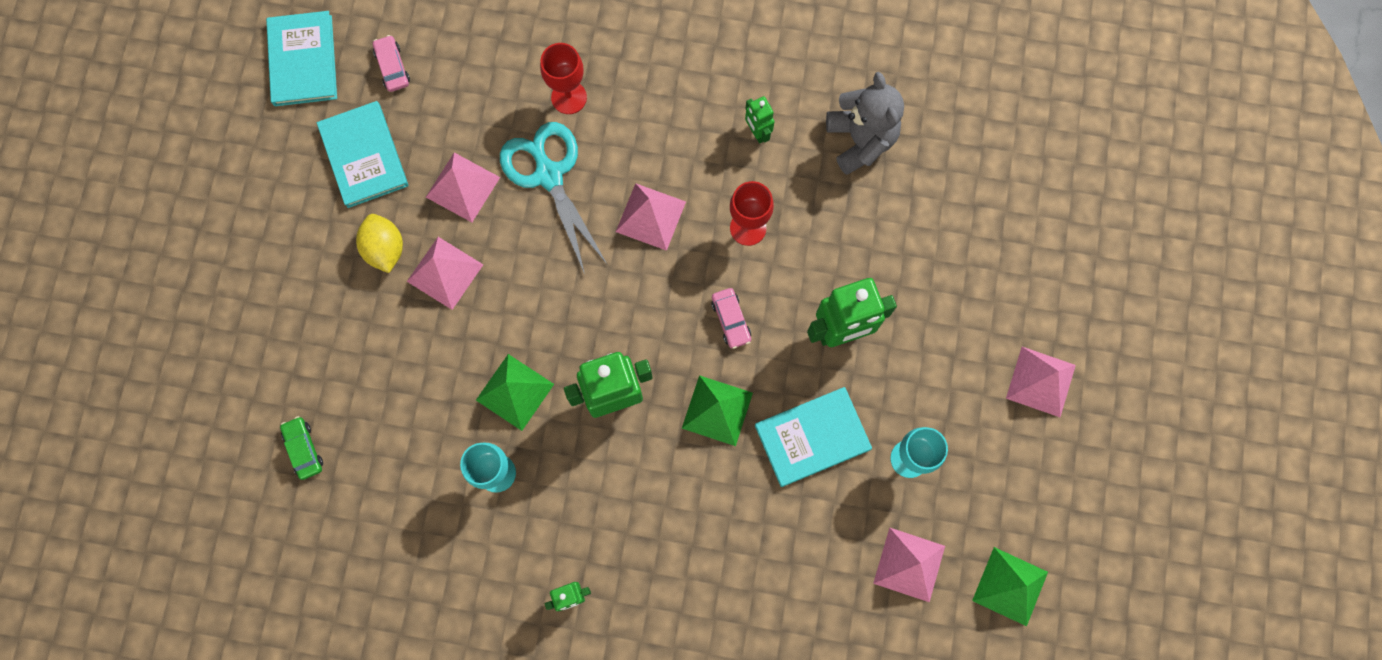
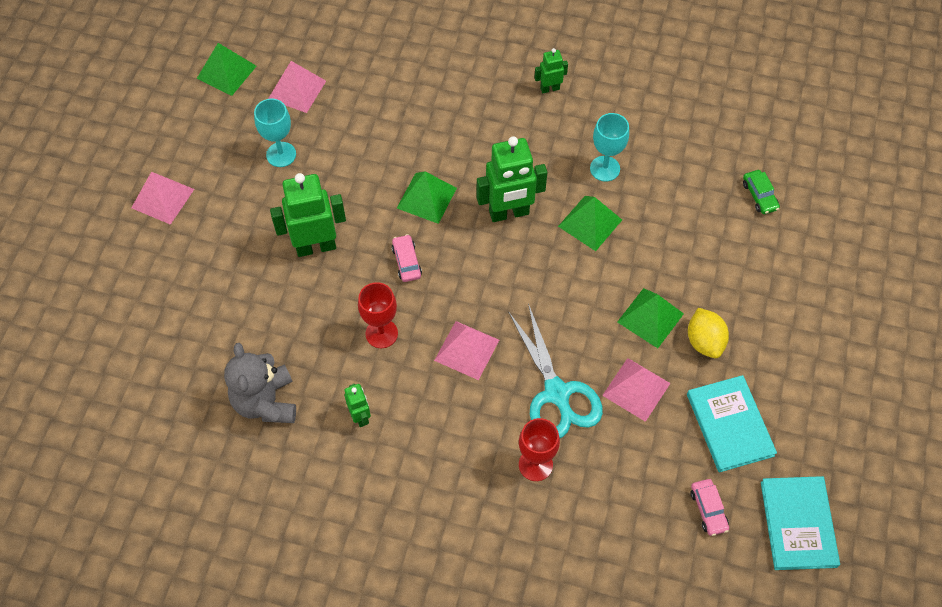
camera: 175 degrees left, 15 degrees down
pink pyramid [407,237,483,310] -> green pyramid [617,288,684,348]
turquoise book [755,387,872,487] -> none

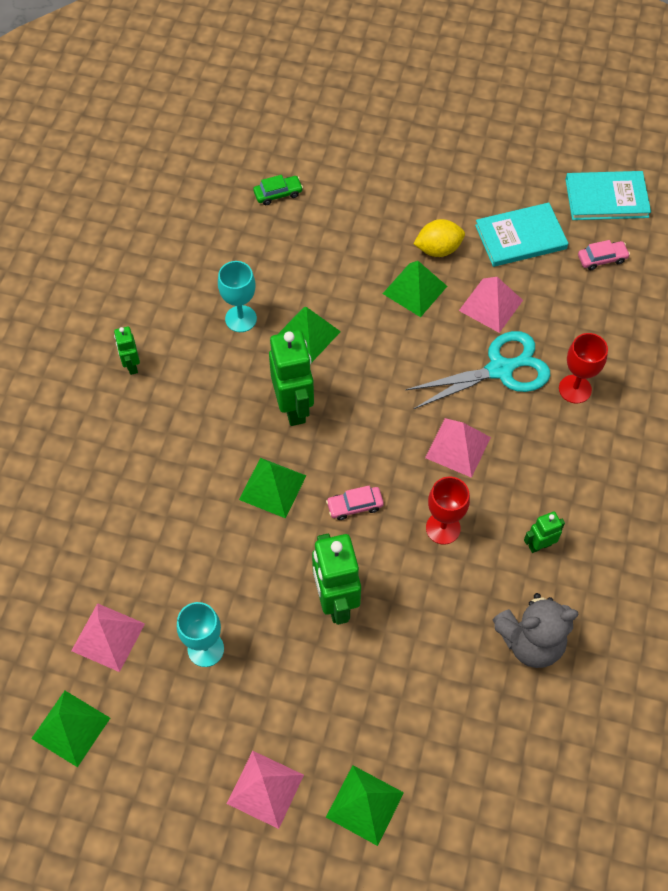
camera: 90 degrees left, 0 degrees up
none -> green pyramid [326,765,404,846]

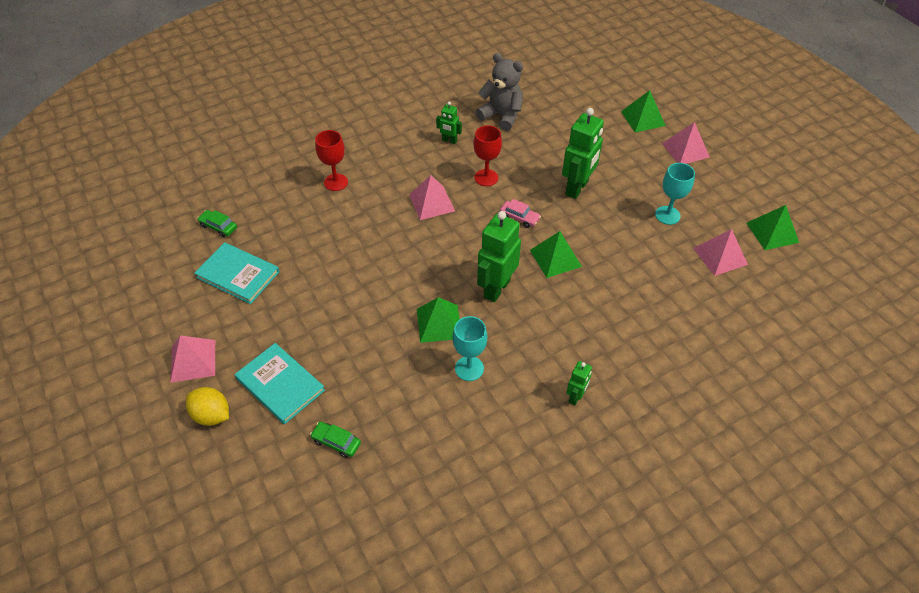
camera: 135 degrees left, 10 degrees down
green pyramid [383,261,447,317] -> none
turquoise scissors [405,331,550,409] -> none
yellow lemon [413,219,465,257] -> yellow lemon moved to [186,387,229,426]
pink pyramid [459,277,523,333] -> pink pyramid moved to [170,335,215,383]
turquoise book [565,171,651,220] -> turquoise book moved to [235,343,325,424]
pink car [578,240,630,270] -> green car [197,210,237,237]

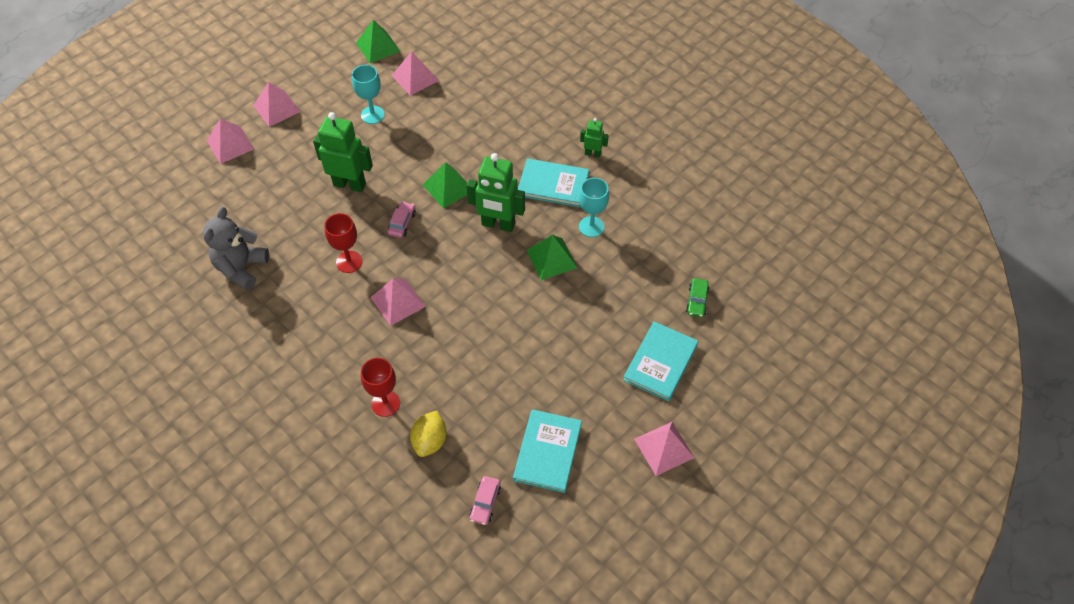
camera: 105 degrees left, 5 degrees up
yellow lemon [186,387,229,426] -> yellow lemon moved to [410,411,447,457]
green car [197,210,237,237] -> pink car [469,476,501,525]
green robot [436,101,462,144] -> none
green pyramid [621,90,666,132] -> pink pyramid [207,119,254,164]
none -> turquoise book [518,158,589,207]

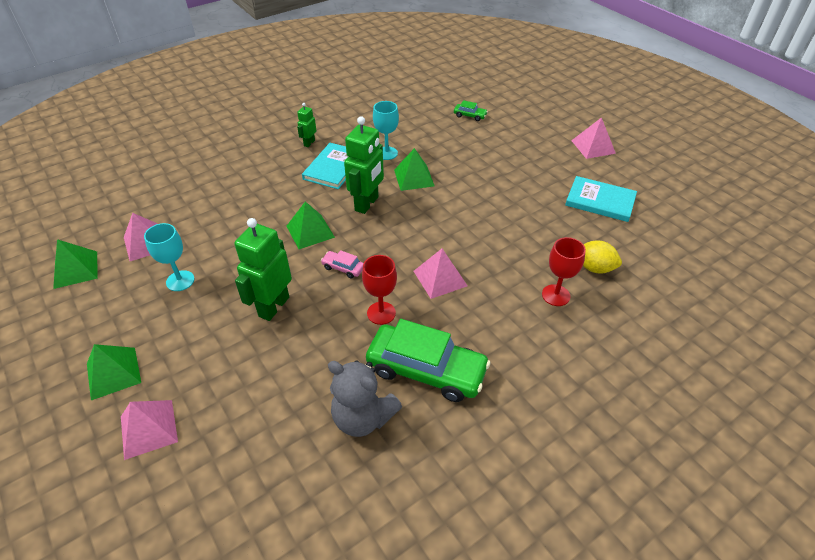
camera: 80 degrees left, 10 degrees down
pink pyramid [253,82,301,127] -> green pyramid [87,344,141,400]
pink car [469,476,501,525] -> none
turquoise book [623,321,698,401] -> none
none -> green car [366,319,491,402]

